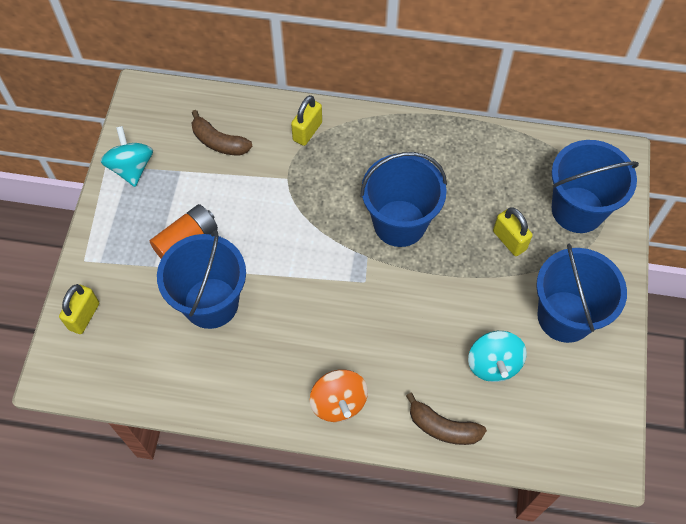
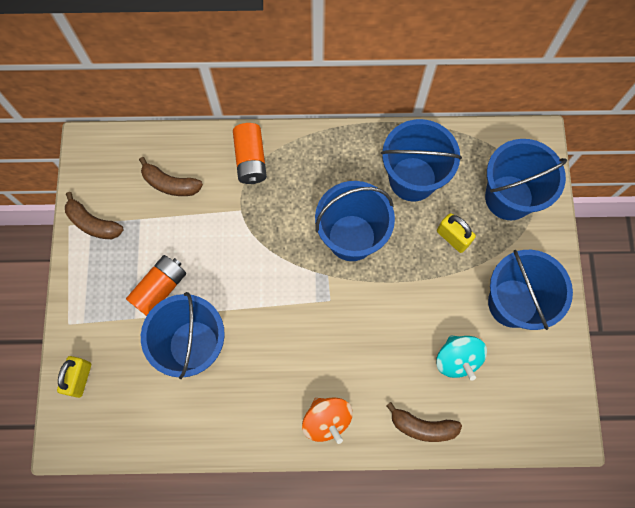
camera: 10 degrees left, 10 degrees up
turquoise spinning top [100,126,153,187] -> brown banana [65,192,124,239]
yellow padlock [291,95,322,146] -> orange battery [233,123,267,184]
none -> blue bucket [381,119,462,201]

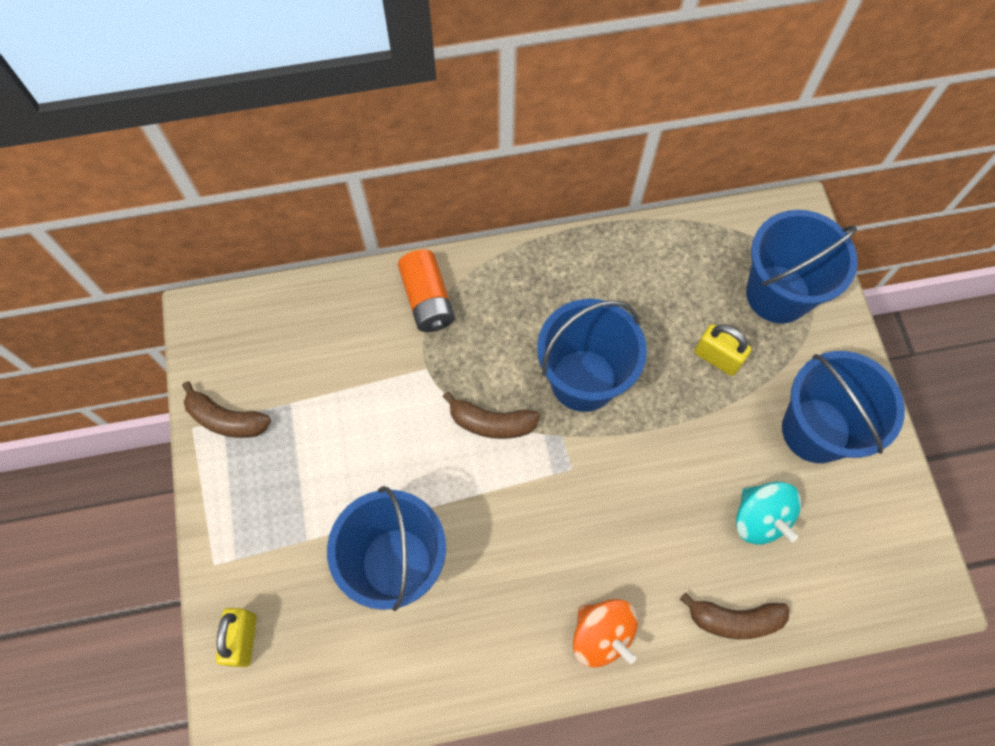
camera: 10 degrees left, 5 degrees down
orange battery [126,255,186,316] -> none
brown banana [139,157,203,196] -> brown banana moved to [442,391,540,439]
blue bucket [381,119,462,201] -> none

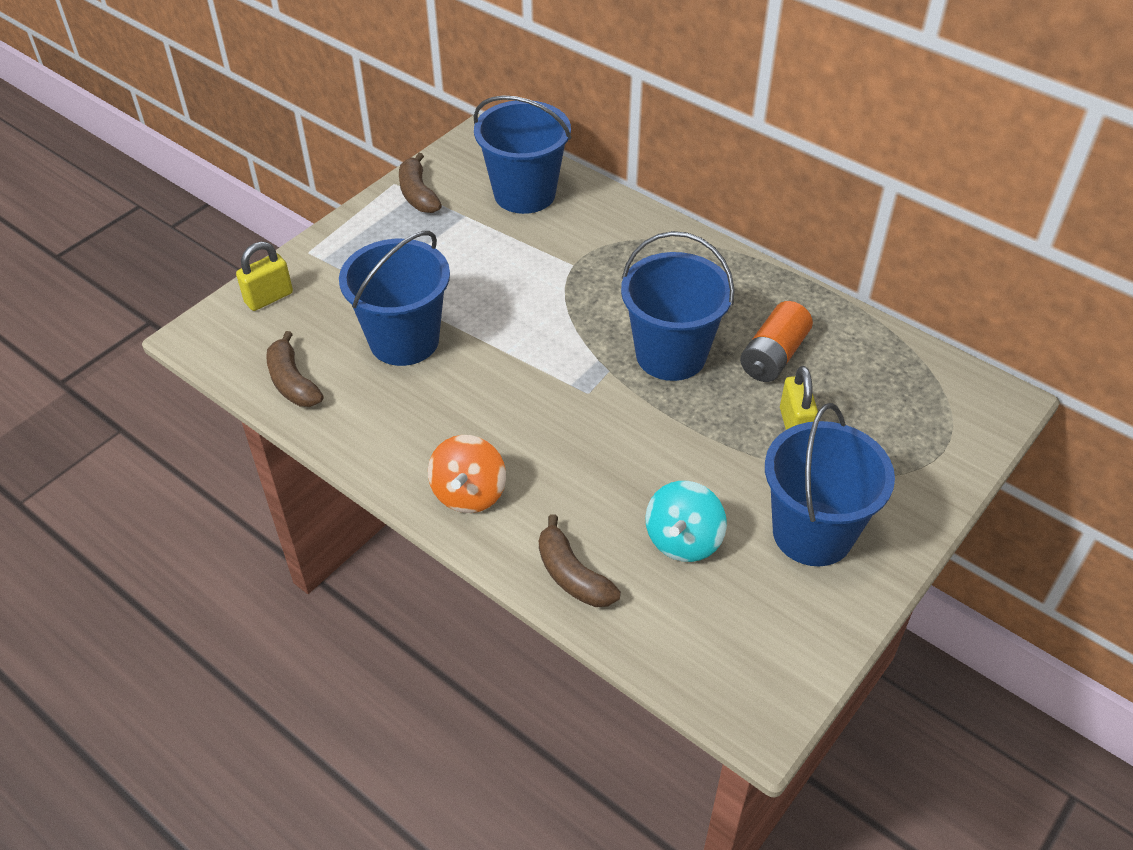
camera: 50 degrees right, 20 degrees down
orange battery [398,250,455,332] -> orange battery moved to [740,301,813,382]
brown banana [442,391,540,439] -> brown banana moved to [266,331,323,407]
blue bucket [746,210,858,324] -> blue bucket moved to [474,95,571,214]

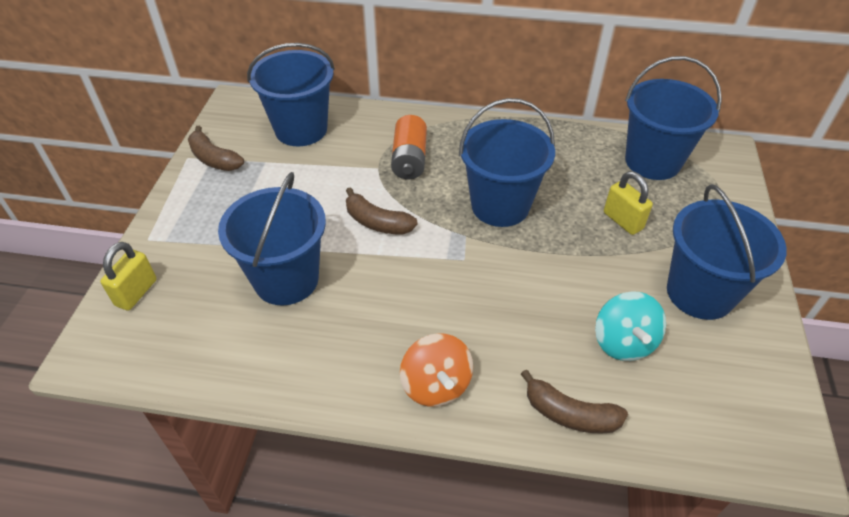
camera: 30 degrees left, 0 degrees up
brown banana [266,331,323,407] -> brown banana moved to [346,187,418,235]
orange battery [740,301,813,382] -> orange battery moved to [391,115,427,179]
none -> blue bucket [625,56,722,180]

